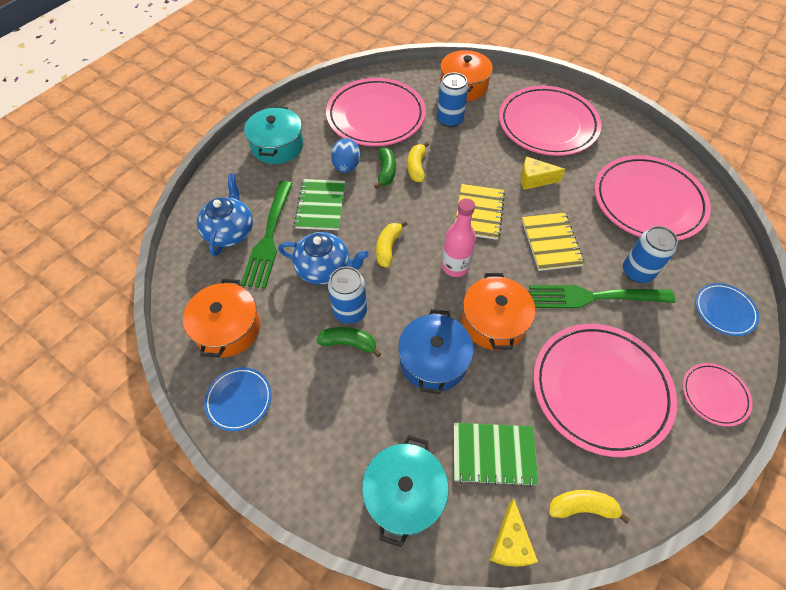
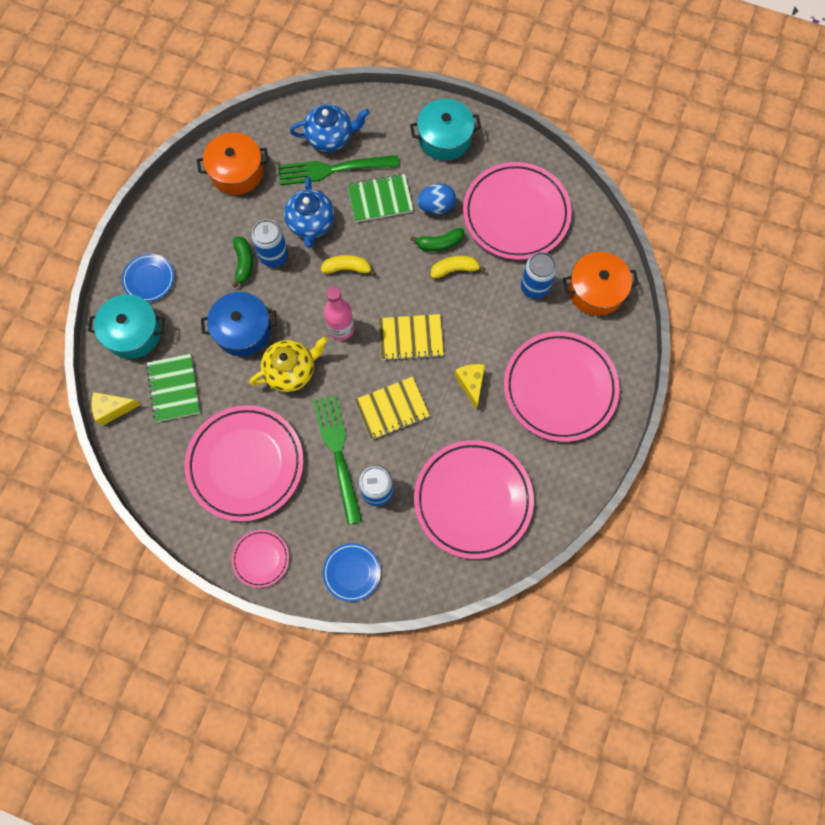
camera: 75 degrees right, 15 degrees up
blue plate [204,367,272,431] -> blue plate moved to [122,254,174,302]
orange pot [462,273,535,350] -> yellow teapot [249,336,328,392]
yellow banana [549,490,630,524] -> none

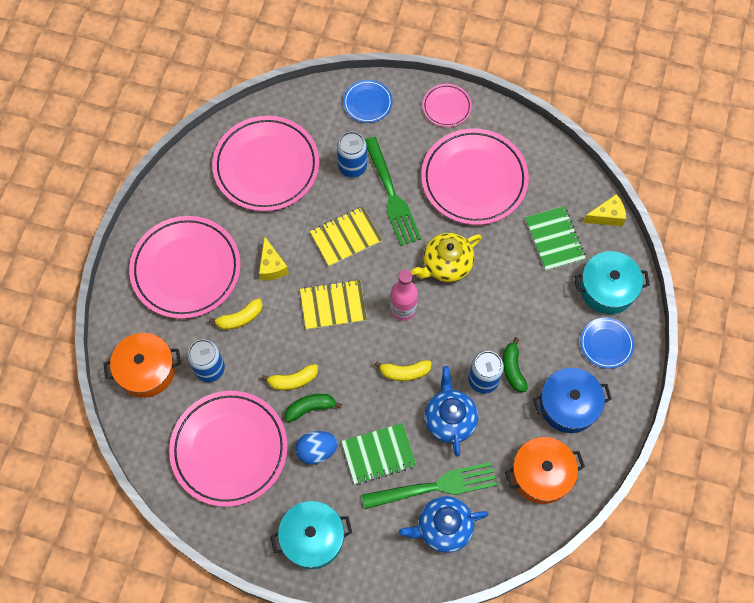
camera: 175 degrees right, 5 degrees down
blue pot [201,292,277,356] -> blue pot moved to [533,368,612,433]
none -> yellow banana [209,298,263,330]

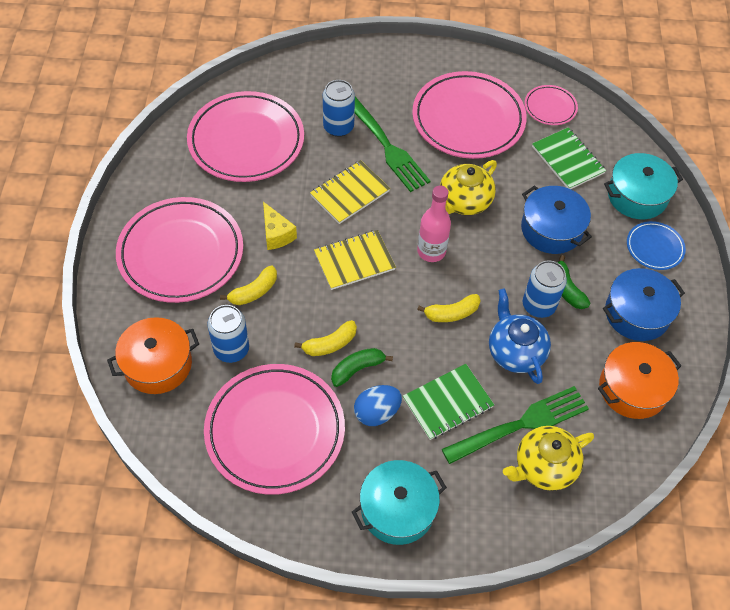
camera: 15 degrees left, 10 degrees down
blue plate [343,80,393,123] -> none
blue teapot [399,496,489,553] -> yellow teapot [503,426,594,491]
pink plate [423,84,472,127] -> pink plate moved to [525,85,578,125]
yellow cheese [583,194,626,226] -> none
none -> blue pot [521,185,592,254]

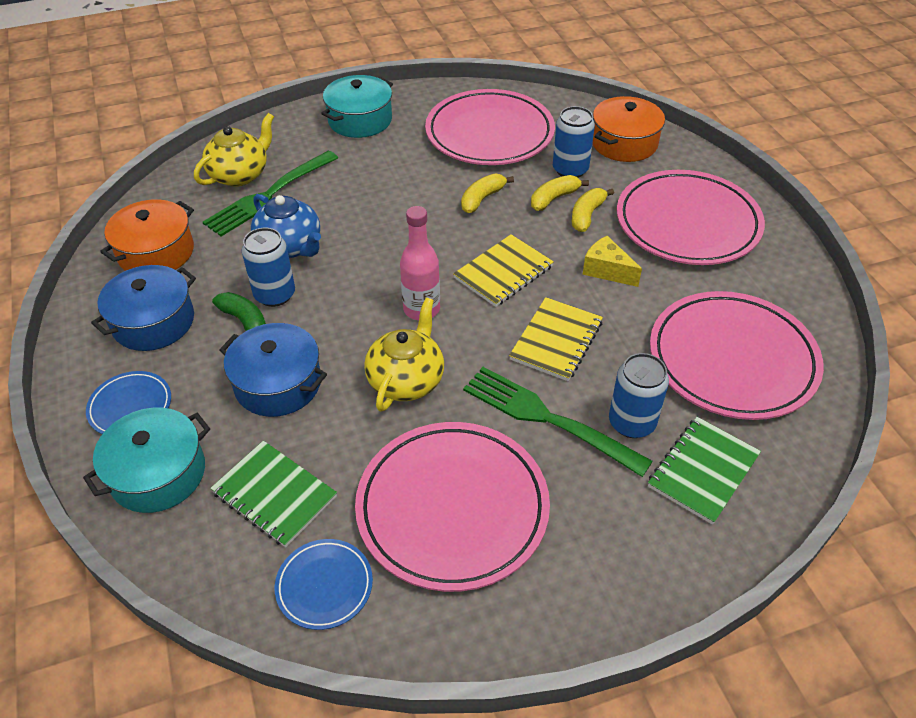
camera: 160 degrees right, 10 degrees down
green banana [331,348,393,387] -> none
blue egg [354,385,402,426] -> none
green notebook [403,364,494,440] -> green notebook moved to [648,417,761,525]
yellow banana [417,294,480,322] -> yellow banana moved to [531,175,589,211]
pink plate [525,85,578,125] -> blue plate [275,539,373,630]

